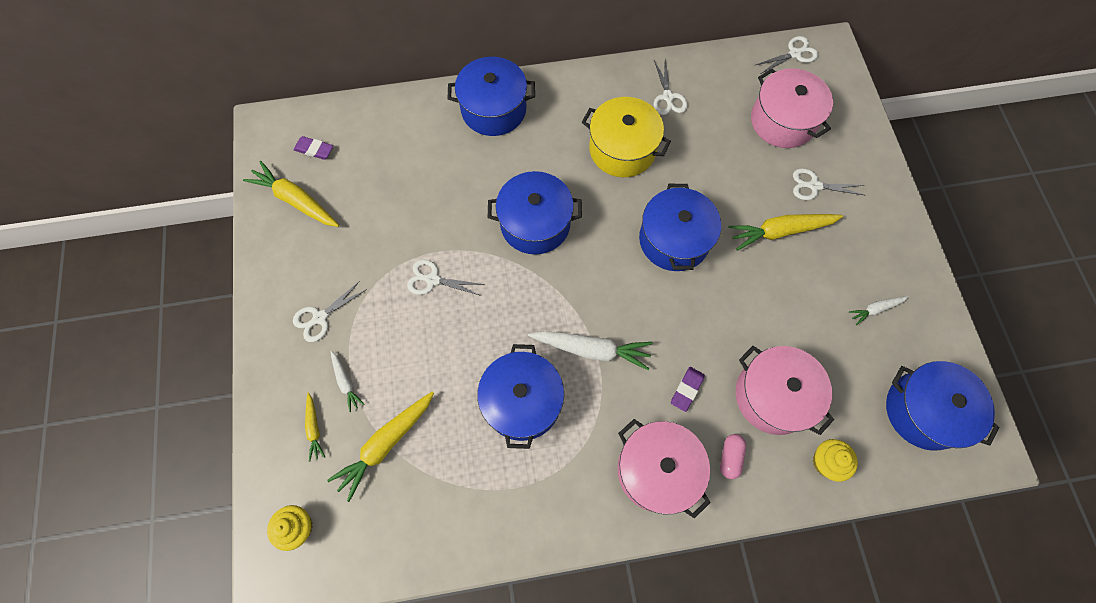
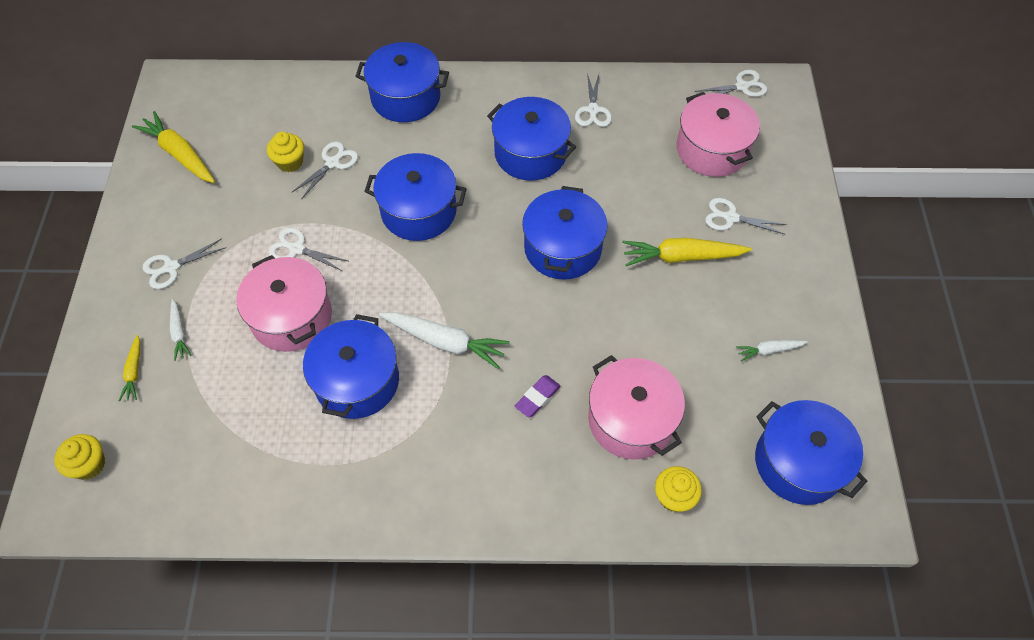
camera: 10 degrees right, 10 degrees down
purple eraser [294,136,333,160] -> none
yellow carrot [327,391,434,502] -> none
yellow pot [582,97,671,177] -> blue pot [487,97,576,181]
pink pot [617,419,711,518] -> pink pot moved to [236,255,332,352]
pink capsule [720,434,746,479] -> none
none -> yellow cupcake [267,132,304,172]
none -> white scissors [292,141,358,199]

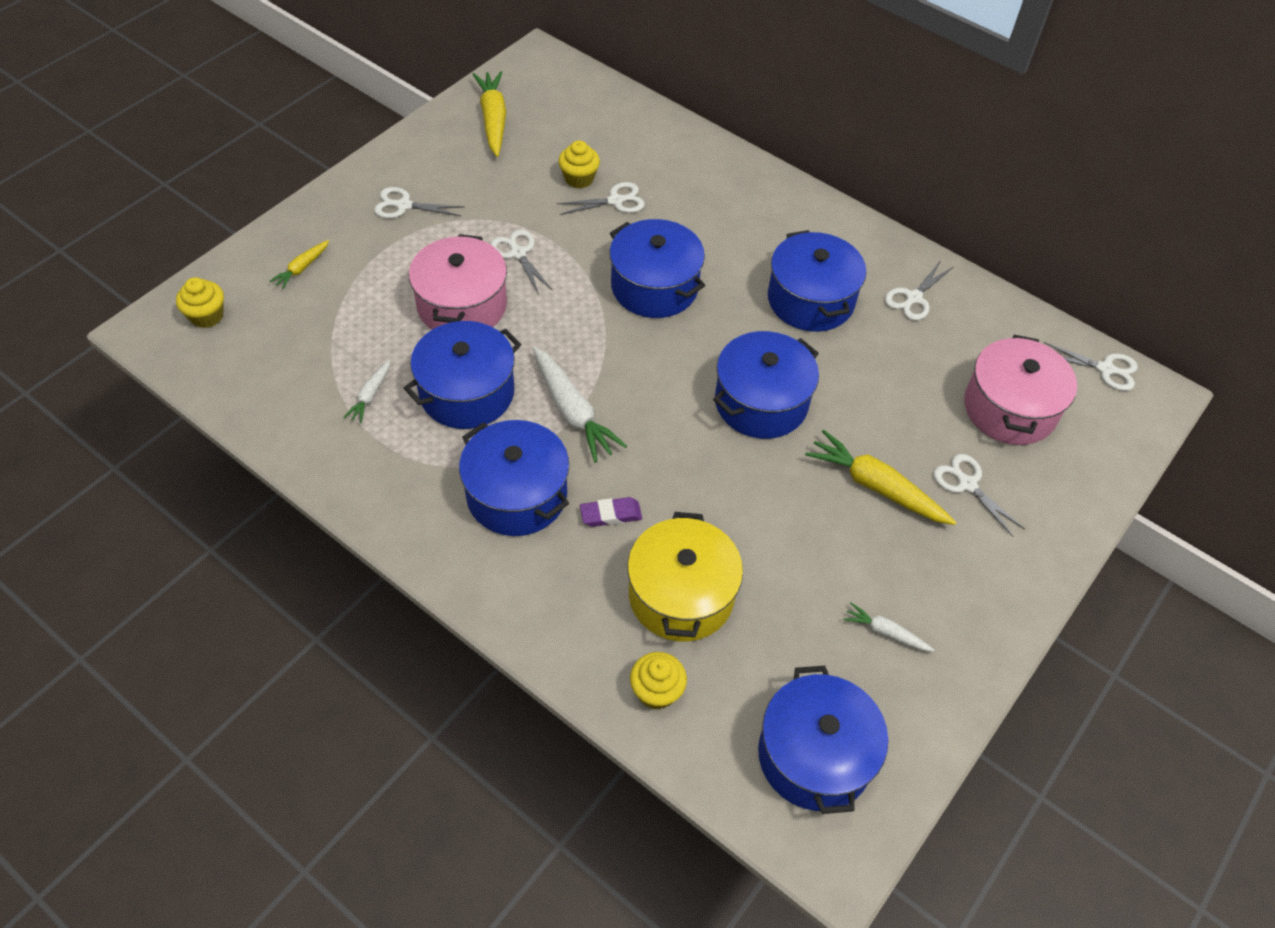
camera: 35 degrees right, 5 degrees down
white carrot [170,299,192,361] -> white carrot moved to [343,359,390,423]
blue pot [355,42,449,122] -> blue pot moved to [459,420,569,536]
pink pot [588,355,685,460] -> yellow pot [627,512,743,641]

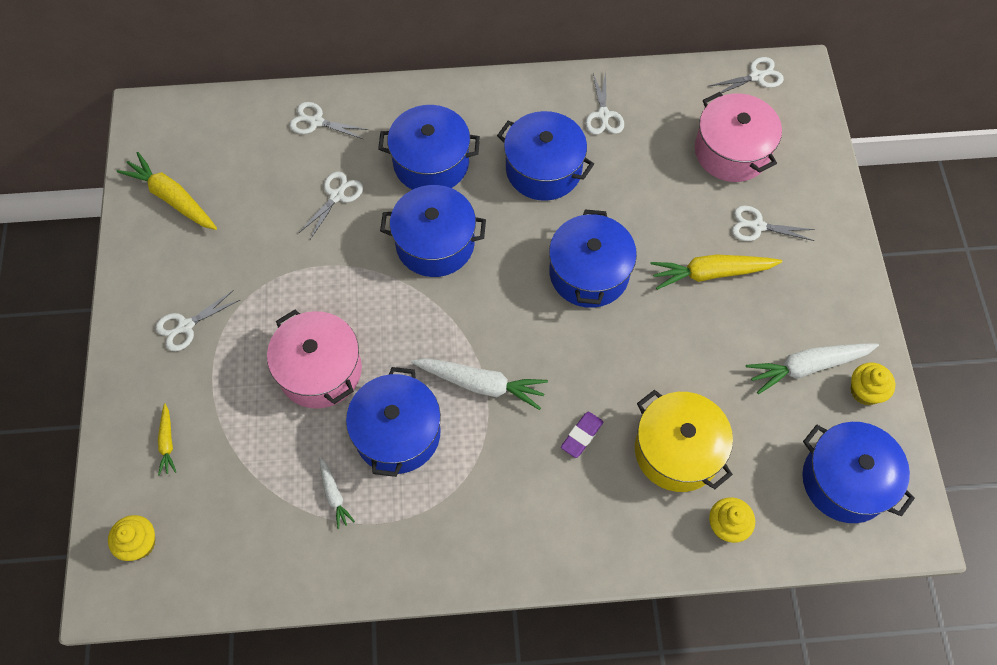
camera: 40 degrees left, 10 degrees up
blue pot [459,420,569,536] -> blue pot moved to [378,105,480,190]
white scissors [490,230,553,294] -> white scissors moved to [289,102,368,139]
yellow cupcake [558,140,600,189] -> yellow cupcake moved to [851,363,895,405]
white carrot [843,603,935,652] -> white carrot [746,343,879,394], size x1.88

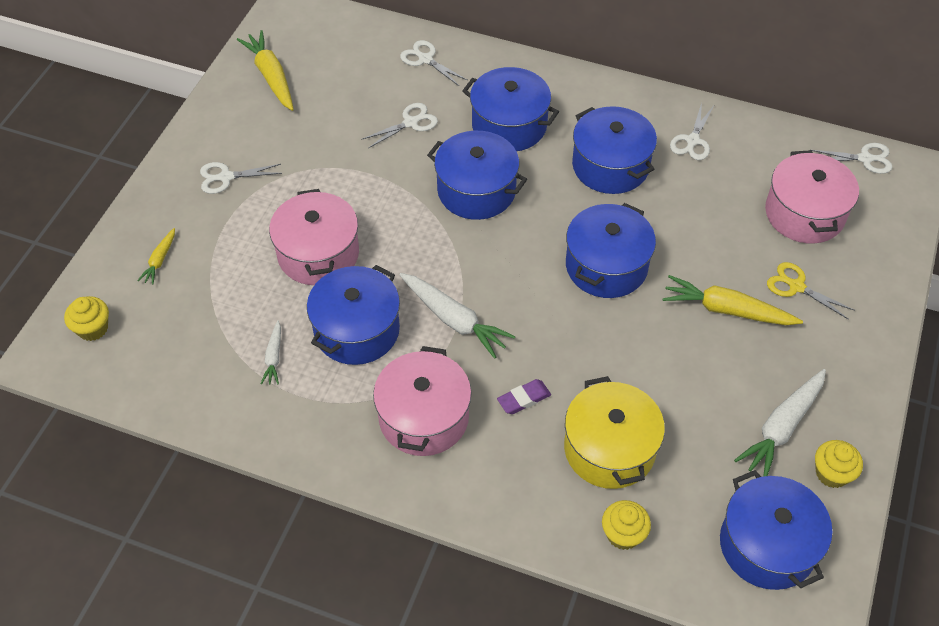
camera: 25 degrees right, 10 degrees down
white scissors [732,205,815,241] -> yellow scissors [767,262,855,320]
white carrot [746,343,879,394] -> white carrot turned 60 degrees counterclockwise [734,369,826,477]
none -> pink pot [373,346,471,456]

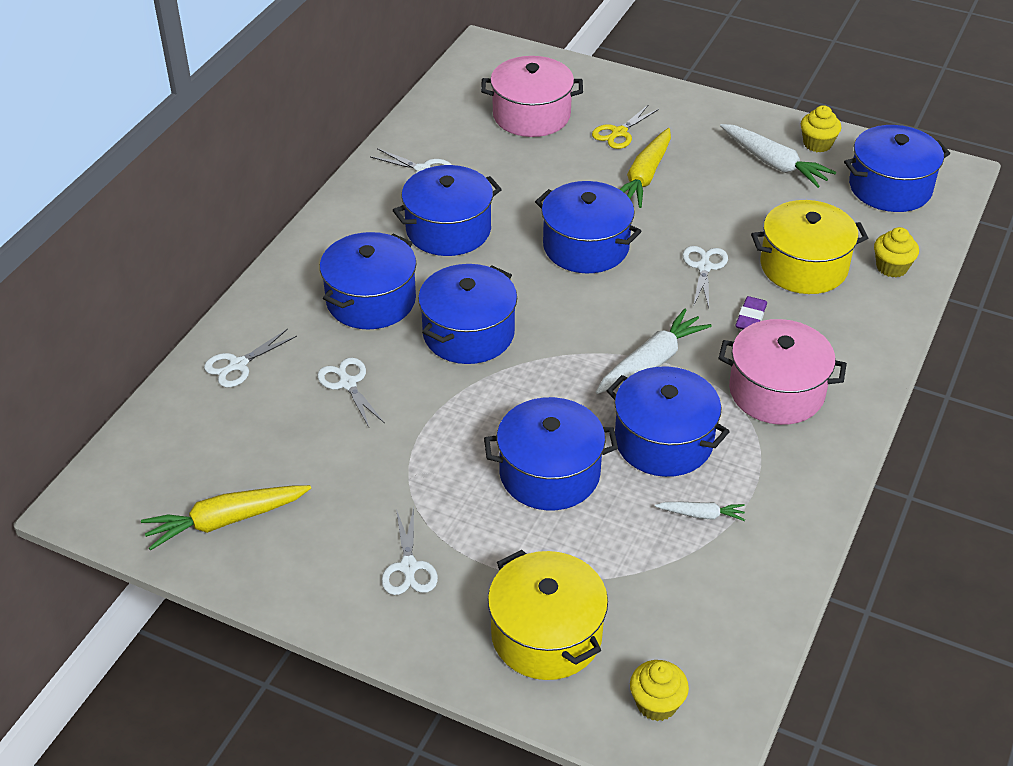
camera: 85 degrees left, 10 degrees down
yellow carrot [137,228,175,285] -> yellow pot [488,550,608,680]
pink pot [269,189,359,285] -> blue pot [484,397,618,510]
purple eraser [497,379,551,414] -> purple eraser turned 45 degrees clockwise [735,296,767,329]
white scissors [812,143,893,174] -> white scissors moved to [682,246,728,308]

